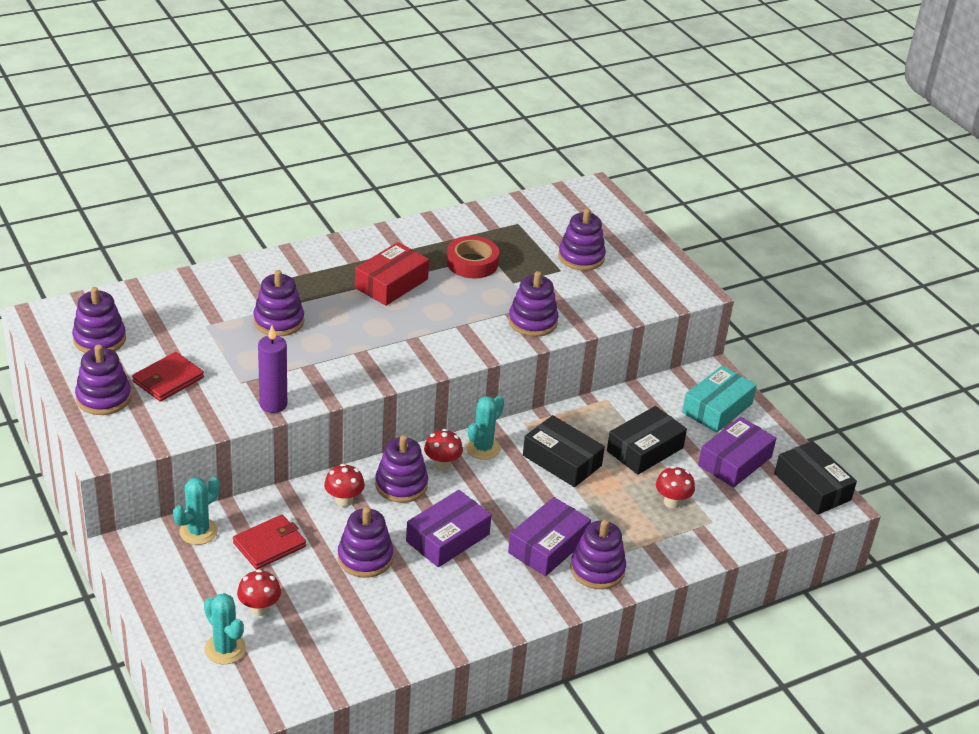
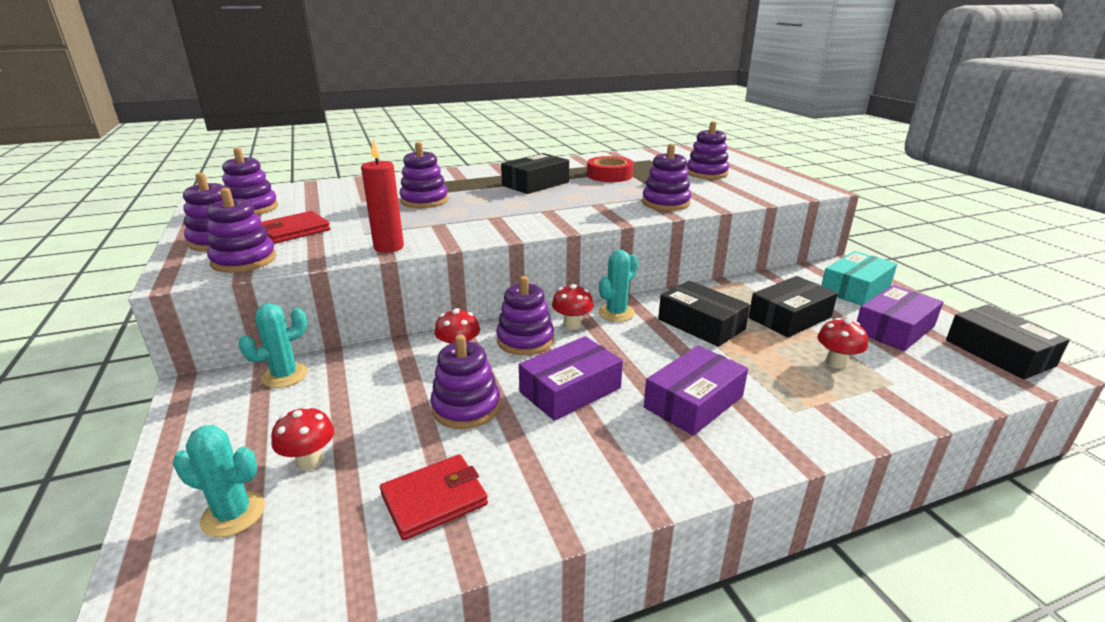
camera: 10 degrees right, 10 degrees down
turquoise cactus [204,593,246,664] -> turquoise cactus turned 45 degrees counterclockwise [173,425,265,537]
red wallet [233,514,306,569] -> red wallet moved to [380,454,488,540]
purple candle [258,325,287,413] -> red candle [361,138,404,253]
red box [355,242,429,306] -> black box [501,153,569,194]
purple stacking toy [570,519,626,589] -> purple stacking toy moved to [207,188,276,273]

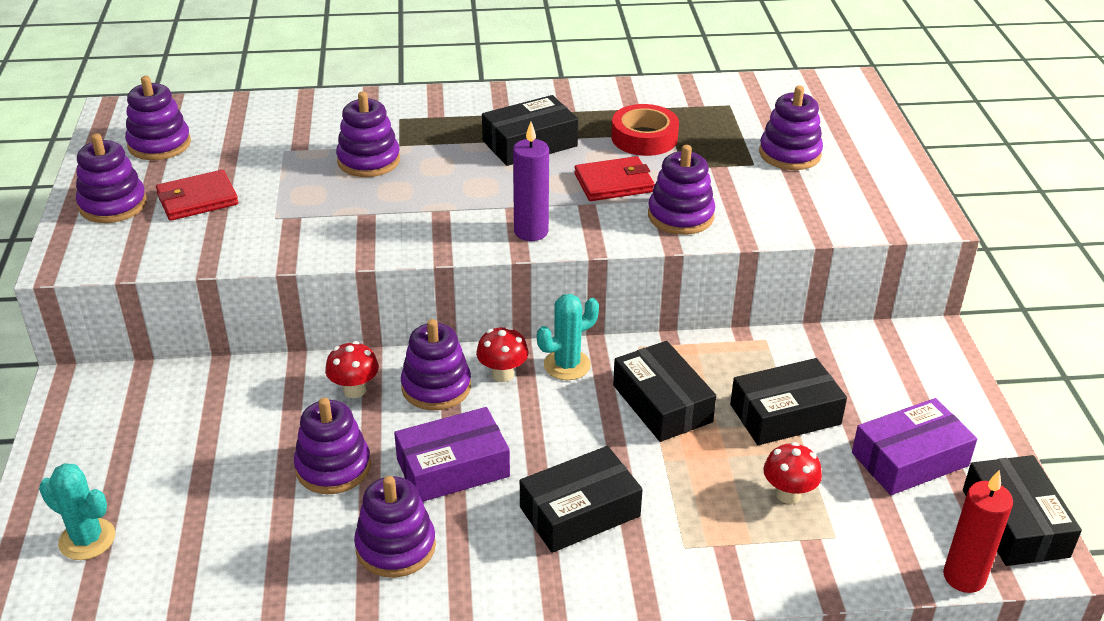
camera: 15 degrees right, 10 degrees up
purple stacking toy [207,188,276,273] -> purple stacking toy moved to [354,476,436,578]
turquoise cactus [238,303,308,388] -> none
red mushroom [271,406,334,471] -> none
red candle [361,138,404,253] -> red candle moved to [943,470,1013,593]
red wallet [380,454,488,540] -> red wallet moved to [574,156,655,201]
purple box [644,345,748,436] -> black box [520,446,643,553]
turquoise box [821,251,897,306] -> none
none -> purple candle [513,122,549,241]

